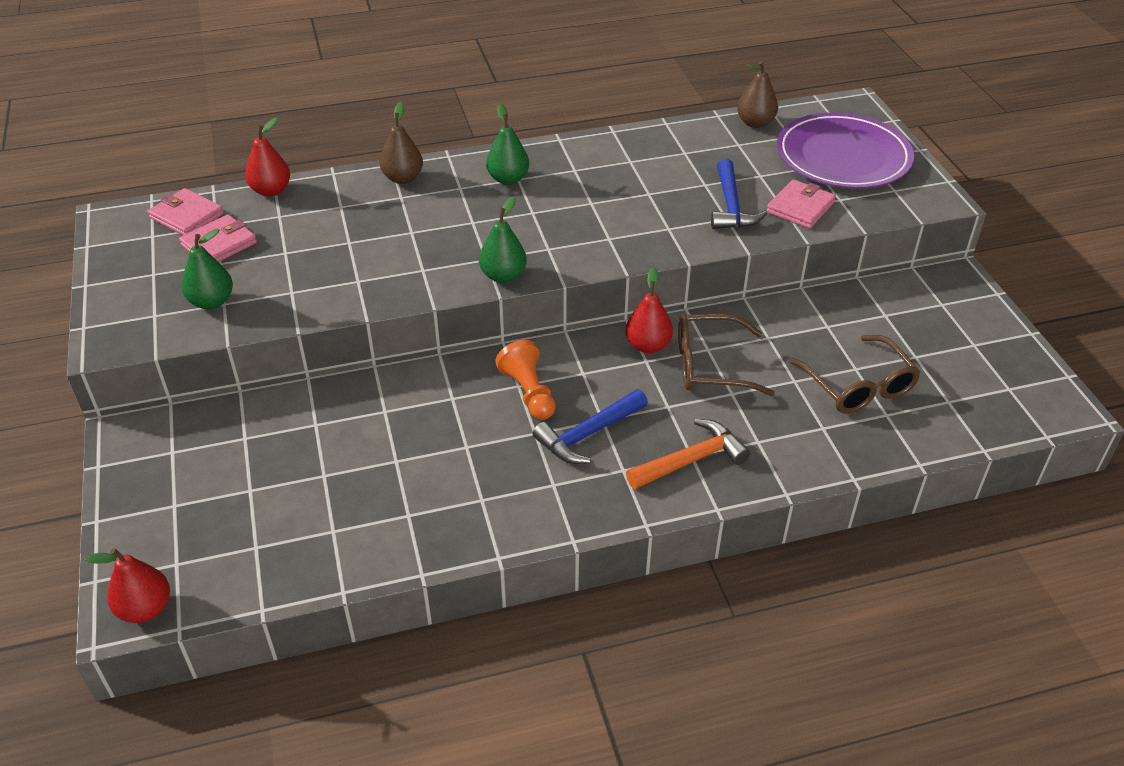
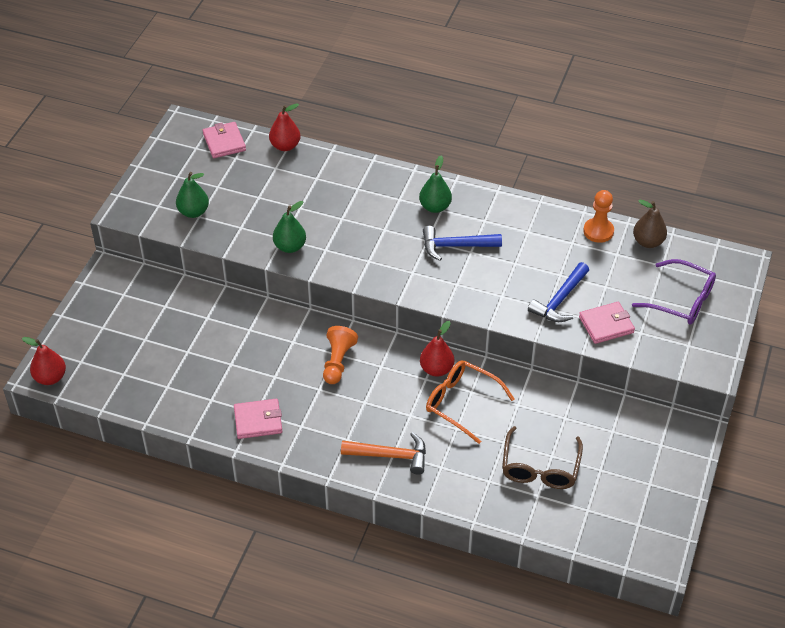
camera: 35 degrees right, 5 degrees up
pink wallet [179,214,257,262] -> pink wallet moved to [234,399,282,439]
brown pear [379,102,423,184] -> none
green pear [479,196,527,283] -> green pear moved to [273,201,306,253]
blue hammer [533,389,648,464] -> blue hammer moved to [423,226,502,261]
brown glasses [678,314,774,396] -> orange glasses [426,360,514,444]
purple plate [777,112,914,189] -> purple glasses [632,259,716,325]
none -> orange pawn [583,190,614,243]

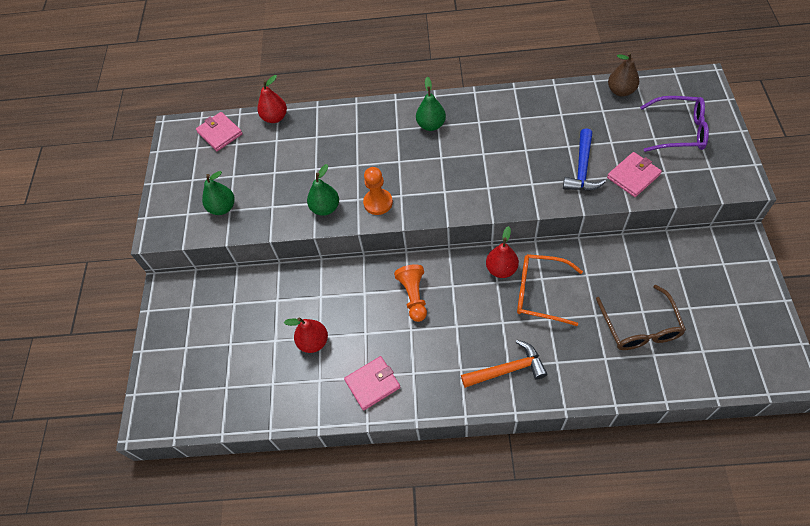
camera: 15 degrees left, 10 degrees up
red pear [22,337,66,385] -> red pear moved to [284,318,328,353]
blue hammer [423,226,502,261] -> none
orange pawn [583,190,614,243] -> orange pawn moved to [363,167,393,215]

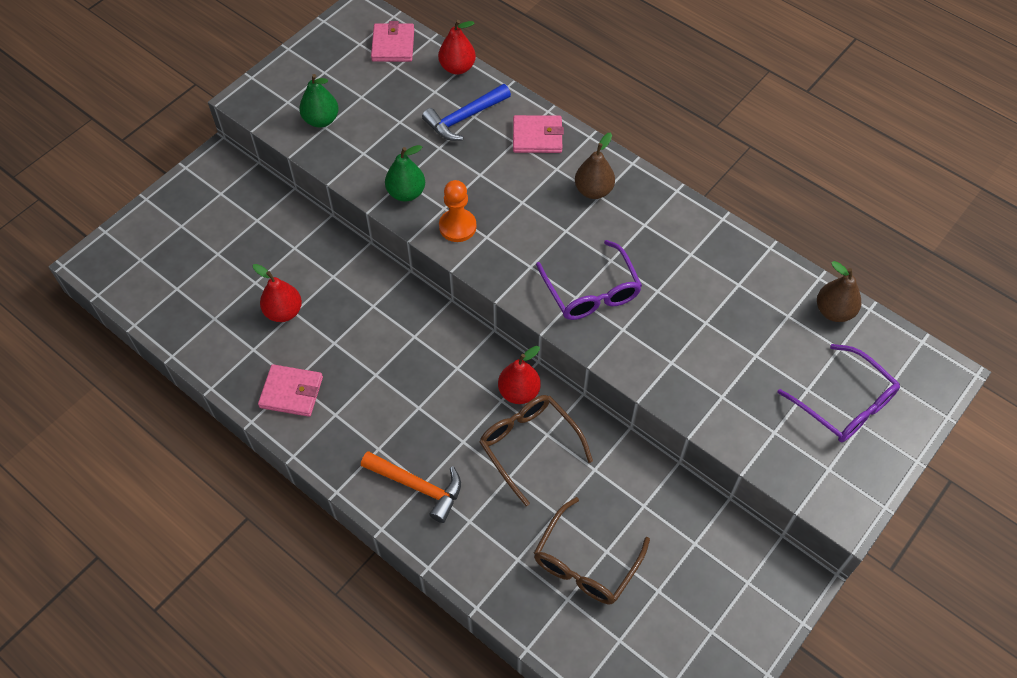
camera: 35 degrees right, 0 degrees up
orange pawn [394,264,427,322] -> none
green pear [416,77,446,131] -> brown pear [575,132,615,199]
orange glasses [517,254,583,326] -> brown glasses [479,395,593,506]
blue hammer [563,128,606,191] -> blue hammer moved to [422,84,511,141]
pink wallet [607,152,662,197] -> pink wallet moved to [513,115,564,153]
none -> purple glasses [536,240,642,320]

